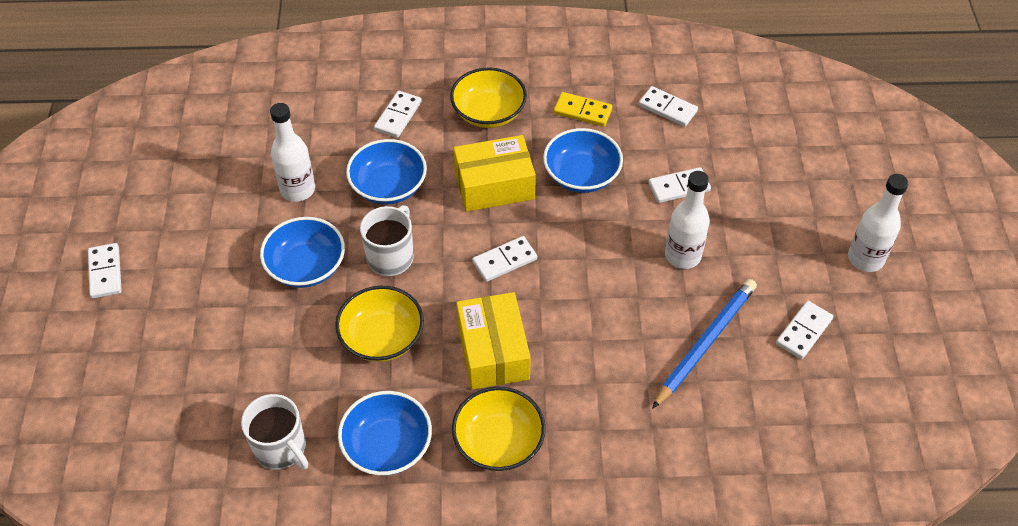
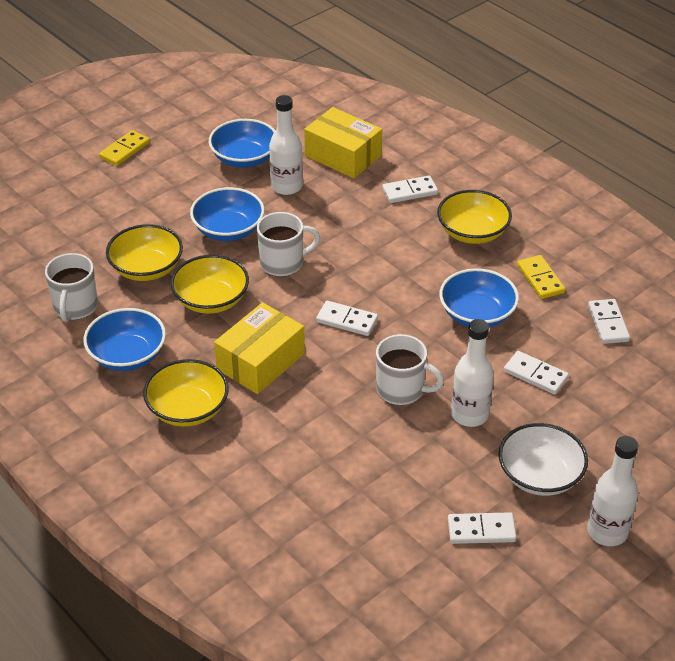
camera: 50 degrees right, 10 degrees down
white domino [88,243,122,298] -> yellow domino [99,130,150,166]
blue bowl [346,139,427,205] -> blue bowl moved to [209,119,276,168]
yellow box [454,135,536,212] -> yellow box moved to [304,107,382,178]
blue pencil [652,279,757,409] -> none
none -> yellow bowl [106,224,183,281]
none -> white mug [376,334,444,405]
none -> white bowl [498,423,588,496]

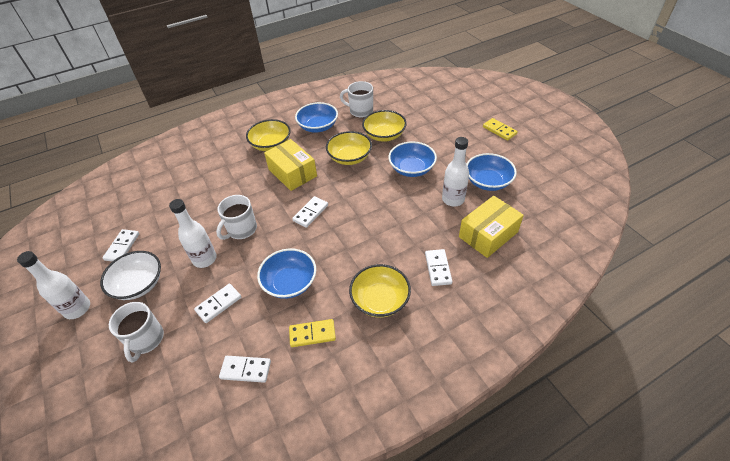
camera: 105 degrees right, 5 degrees up
white mug [257,212,320,277] -> white mug moved to [109,302,164,363]

